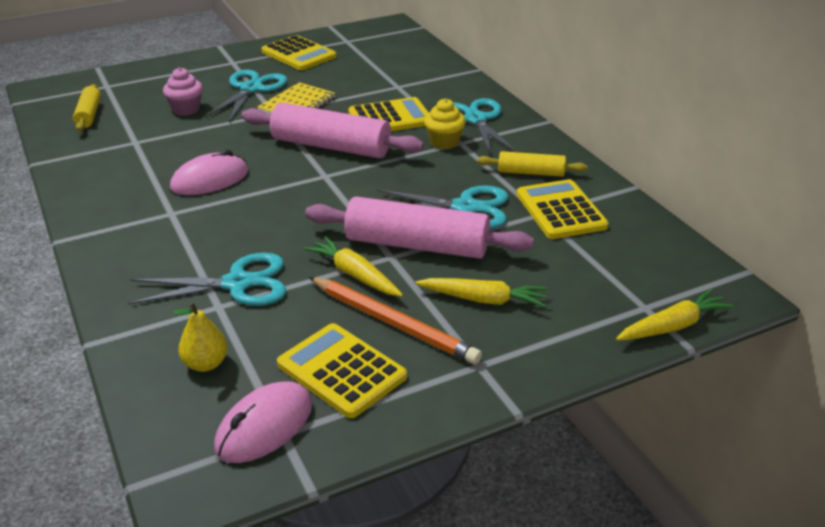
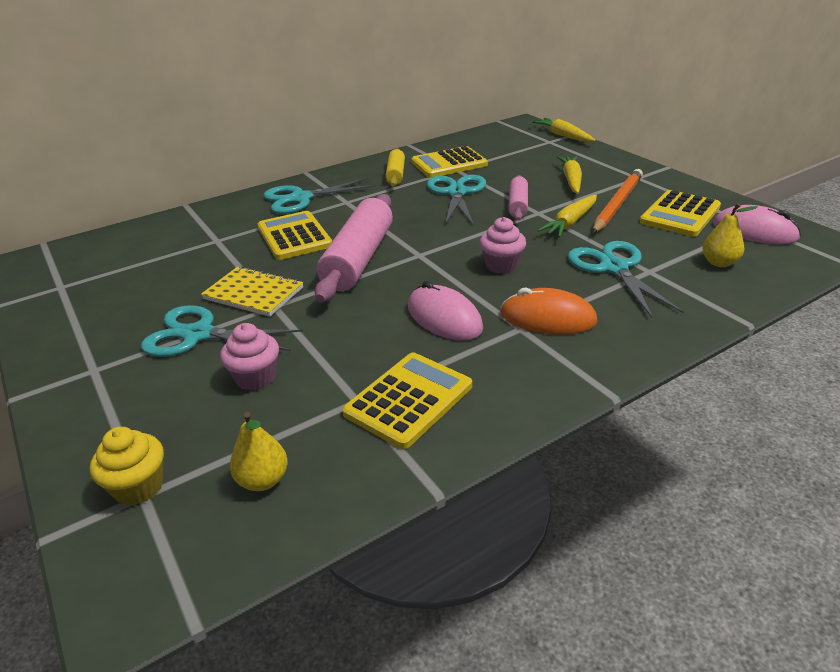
camera: 95 degrees left, 0 degrees up
yellow rolling pin [73,84,101,131] -> yellow pear [230,412,288,491]
yellow calculator [261,35,336,70] -> yellow calculator moved to [342,353,472,449]
pink rolling pin [305,196,534,259] -> pink rolling pin [508,175,528,221], size x0.53
yellow cupcake [424,98,466,149] -> yellow cupcake moved to [90,427,164,506]
none -> pink cupcake [479,217,526,274]
none -> orange mouse [501,288,598,334]

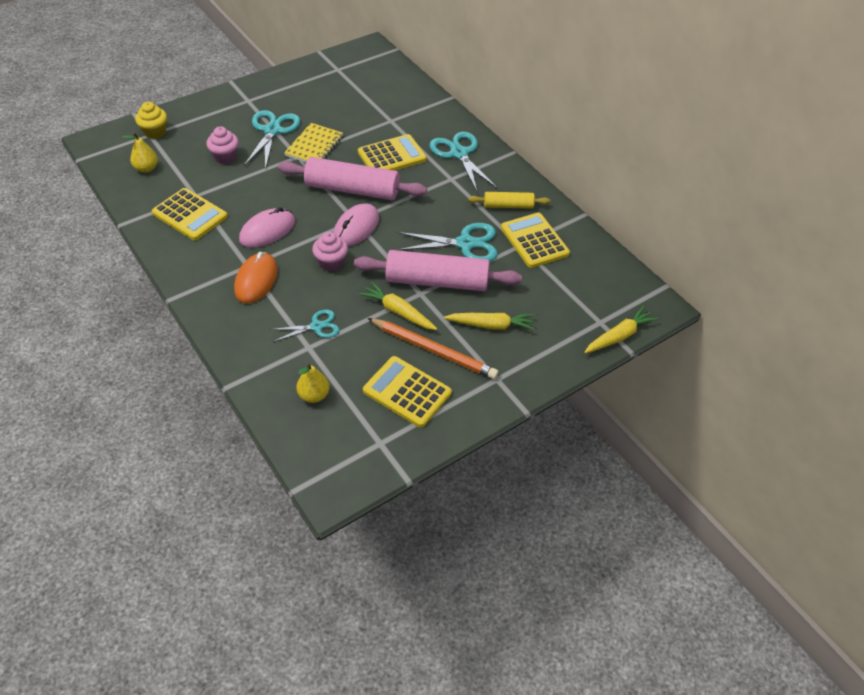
camera: 85 degrees right, 15 degrees up
pink rolling pin [508,175,528,221] -> pink rolling pin [354,250,522,291], size x1.88
turquoise scissors [568,241,684,319] -> turquoise scissors [270,310,339,342], size x0.61
pink mouse [713,205,801,244] -> pink mouse moved to [333,204,379,246]

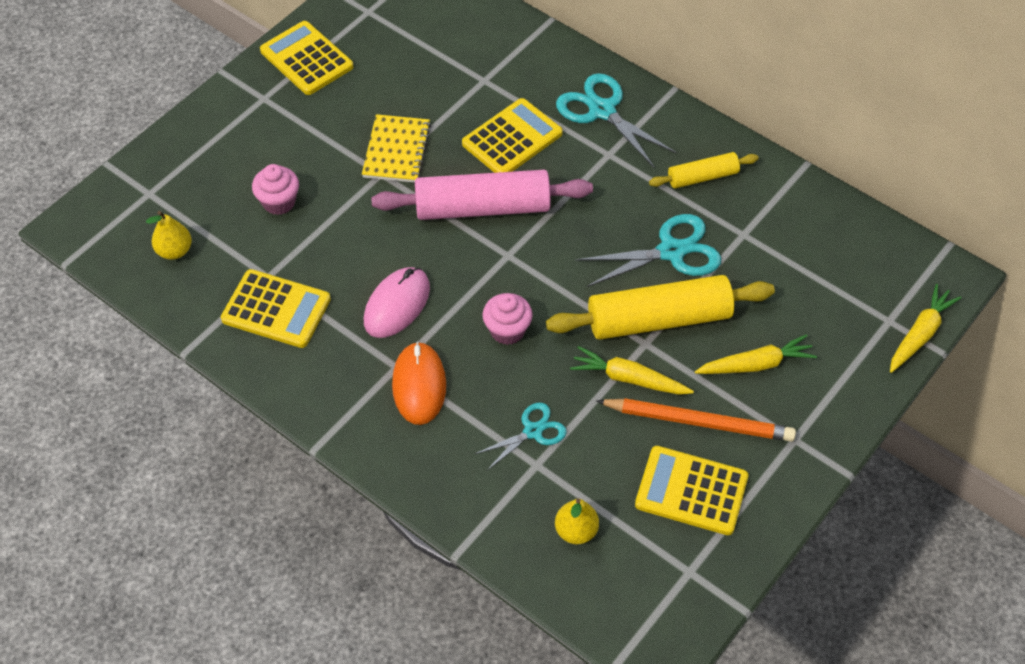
camera: 15 degrees left, 5 degrees up
yellow cupcake [135,102,167,139] -> none
turquoise scissors [244,110,300,170] -> none
pink mouse [333,204,379,246] -> none
pink rolling pin [354,250,522,291] -> yellow rolling pin [546,275,775,340]
yellow calculator [501,213,570,268] -> yellow calculator moved to [260,21,354,95]

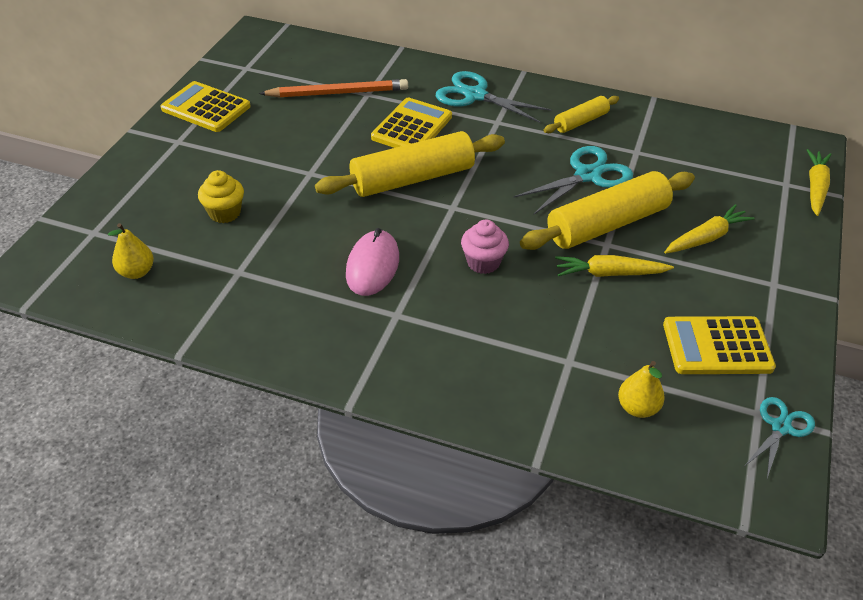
camera: 20 degrees left, 10 degrees down
yellow calculator [221,269,331,348] -> none
pink cupcake [252,164,299,215] -> yellow cupcake [198,170,244,223]
yellow notebook [362,114,431,183] -> none
pink rolling pin [371,170,593,220] -> yellow rolling pin [315,131,505,197]
orange mouse [392,341,446,425] -> none
turquoise scissors [475,403,567,471] -> turquoise scissors moved to [745,397,815,478]
orange pencil [597,398,796,442] -> orange pencil moved to [259,79,408,98]

